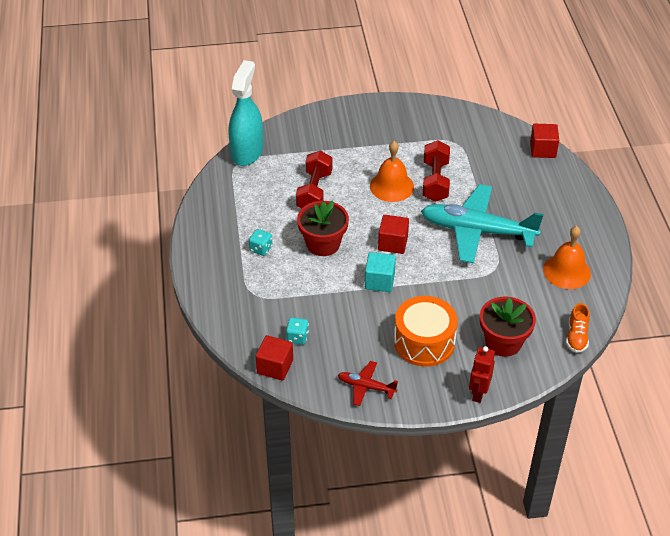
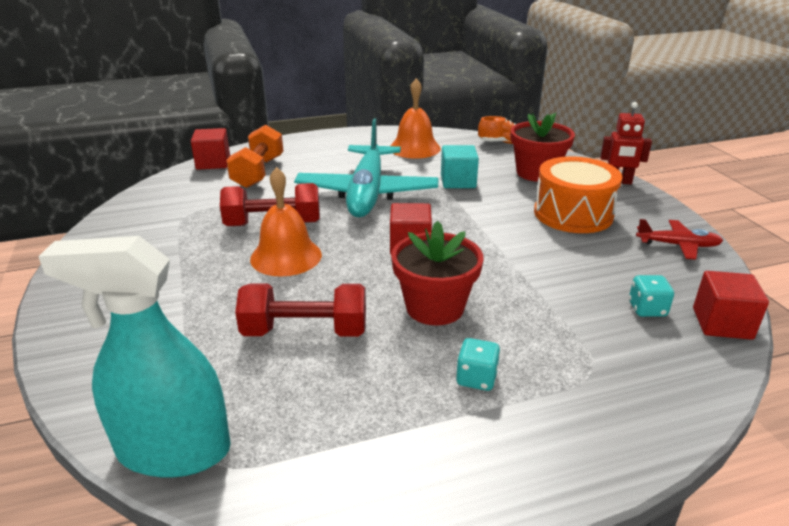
camera: 100 degrees left, 15 degrees down
red plane [338,361,398,406] -> red plane turned 90 degrees counterclockwise [636,219,723,260]
turquoise cube [365,252,396,292] -> turquoise cube moved to [441,145,479,188]
none -> orange dumbbell [226,125,283,188]

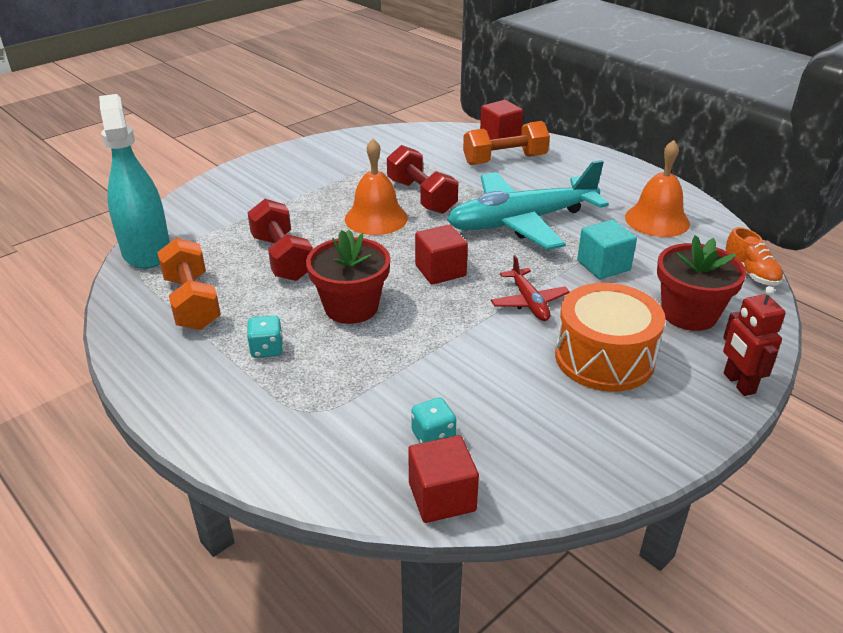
camera: 65 degrees right, 5 degrees up
red plane [636,219,723,260] -> red plane moved to [491,255,569,321]
none -> orange dumbbell [157,238,221,330]

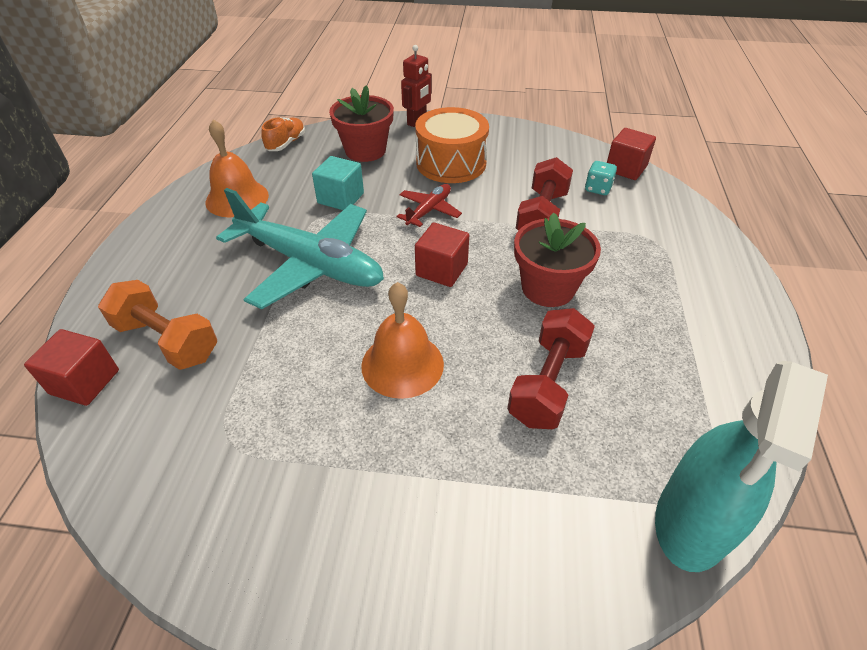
camera: 130 degrees left, 10 degrees up
orange dumbbell [157,238,221,330] -> none
turquoise dice [247,315,283,358] -> none
red dumbbell [387,145,458,214] -> red dumbbell moved to [516,157,573,231]

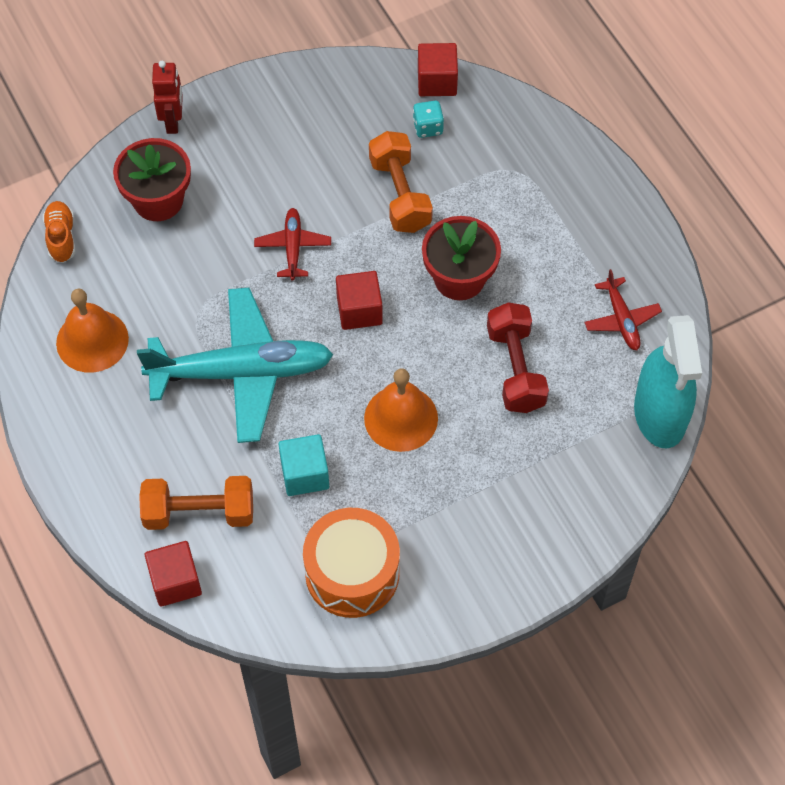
camera: 35 degrees left, 15 degrees up
turquoise cube [312,156,364,210] -> turquoise cube moved to [279,434,329,496]
orange drum [415,107,489,183] -> orange drum moved to [303,508,400,618]
red dumbbell [516,157,573,231] -> orange dumbbell [369,131,433,233]
none -> red plane [584,269,662,350]

